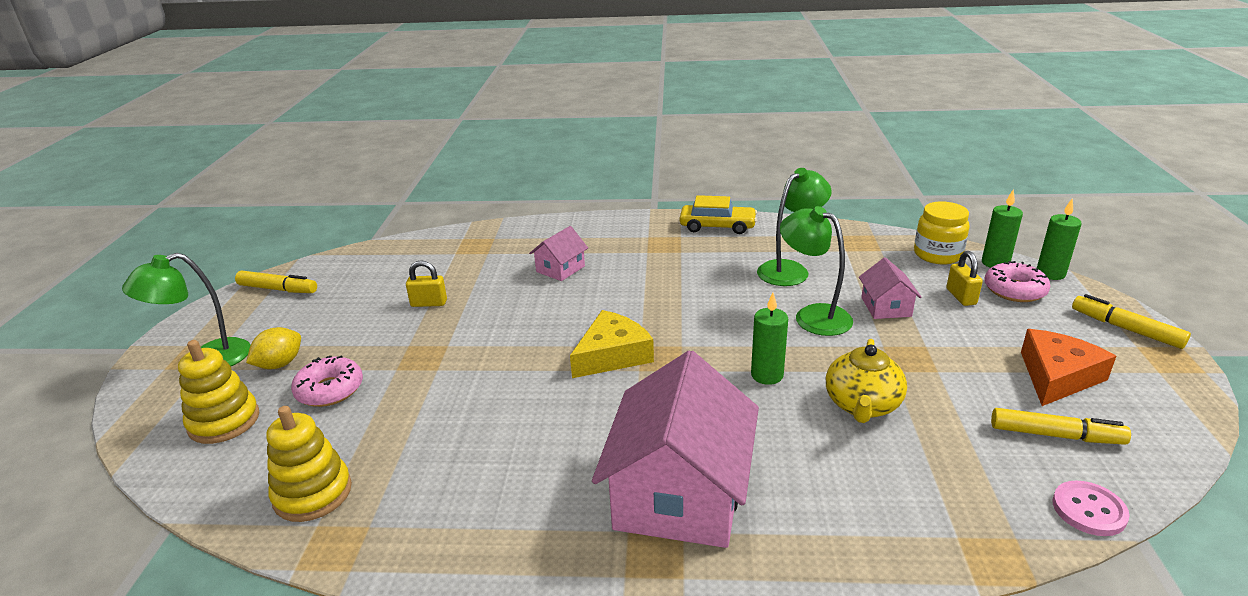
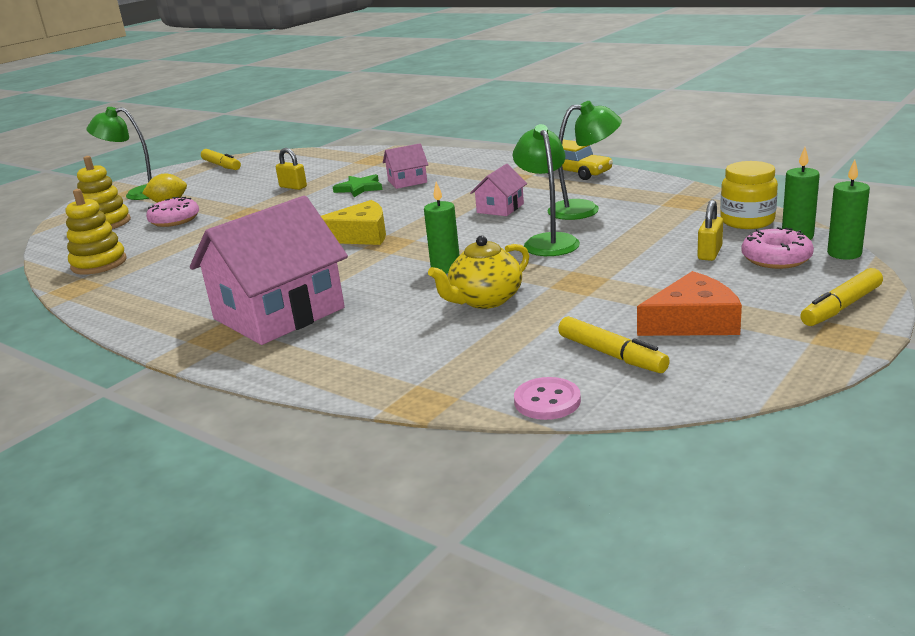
camera: 35 degrees right, 5 degrees down
pink house [859,257,922,319] -> pink house moved to [470,164,527,216]
yellow marker [1072,294,1191,349] -> yellow marker turned 120 degrees counterclockwise [800,268,883,326]
none -> green star [333,174,382,197]

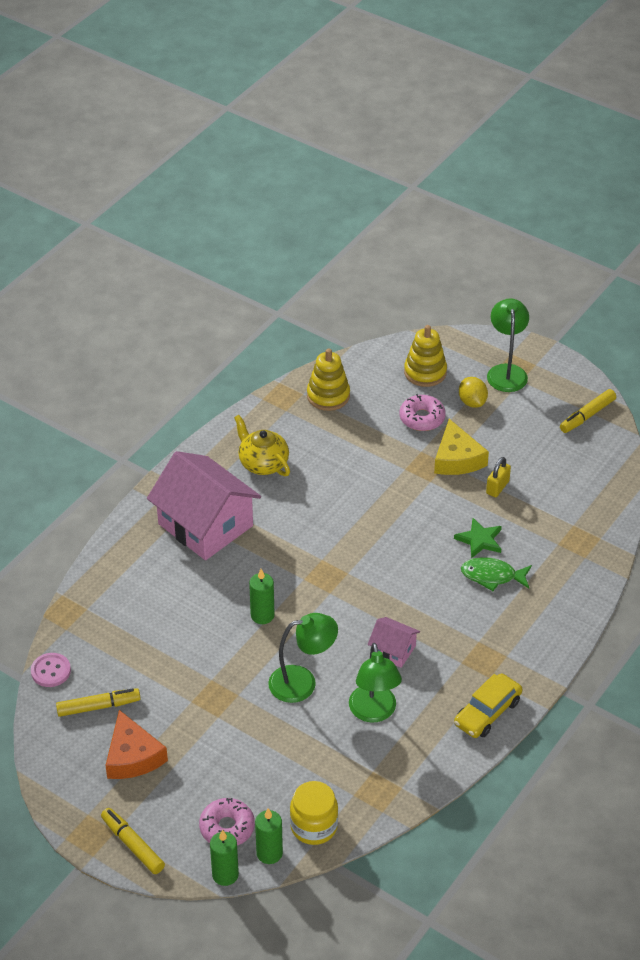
camera: 85 degrees right, 20 degrees up
yellow cheese [321,200,386,245] -> yellow cheese moved to [434,419,489,475]
pink house [383,143,428,189] -> green fish [461,557,532,591]
yellow teapot [428,235,529,309] -> yellow teapot moved to [234,415,290,476]
yellow marker [558,316,670,373] -> yellow marker turned 150 degrees counterclockwise [56,688,141,717]
yellow padlock [697,200,723,261] -> none

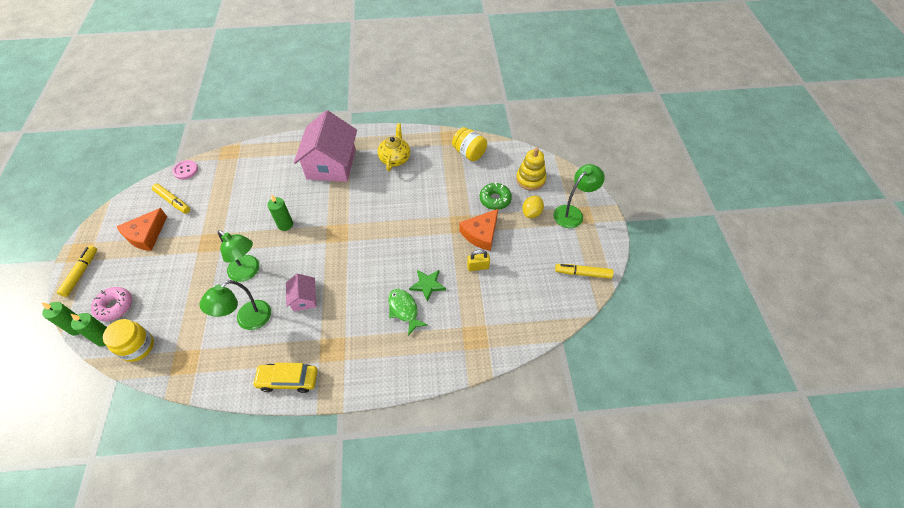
camera: 50 degrees right, 10 degrees up
yellow stacking toy [307,348,350,411] -> yellow jar [452,127,487,161]
pink donut [400,394,446,431] -> green donut [480,183,512,210]
yellow cheese [434,419,489,475] -> orange cheese [459,209,498,251]

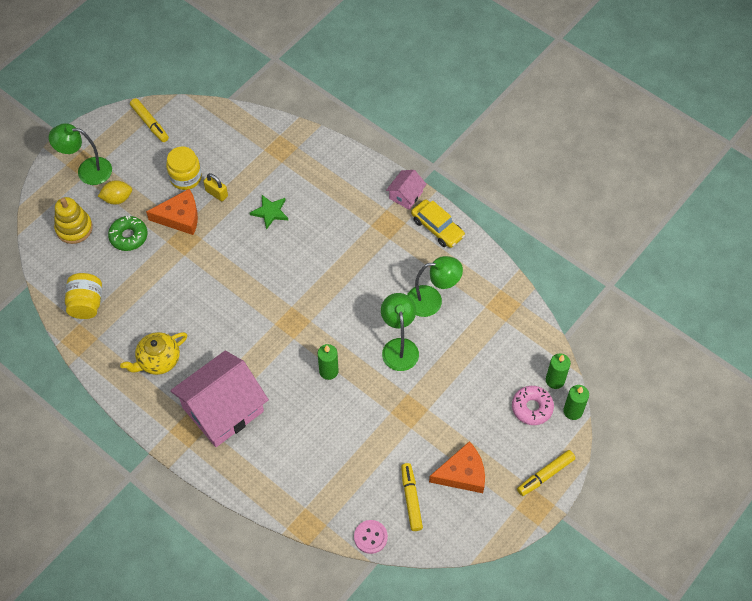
camera: 135 degrees left, 5 degrees up
yellow jar [103,319,154,362] -> yellow jar moved to [166,147,202,190]
pink house [286,274,316,311] -> pink house moved to [386,170,427,210]
green fish [388,289,428,336] -> none

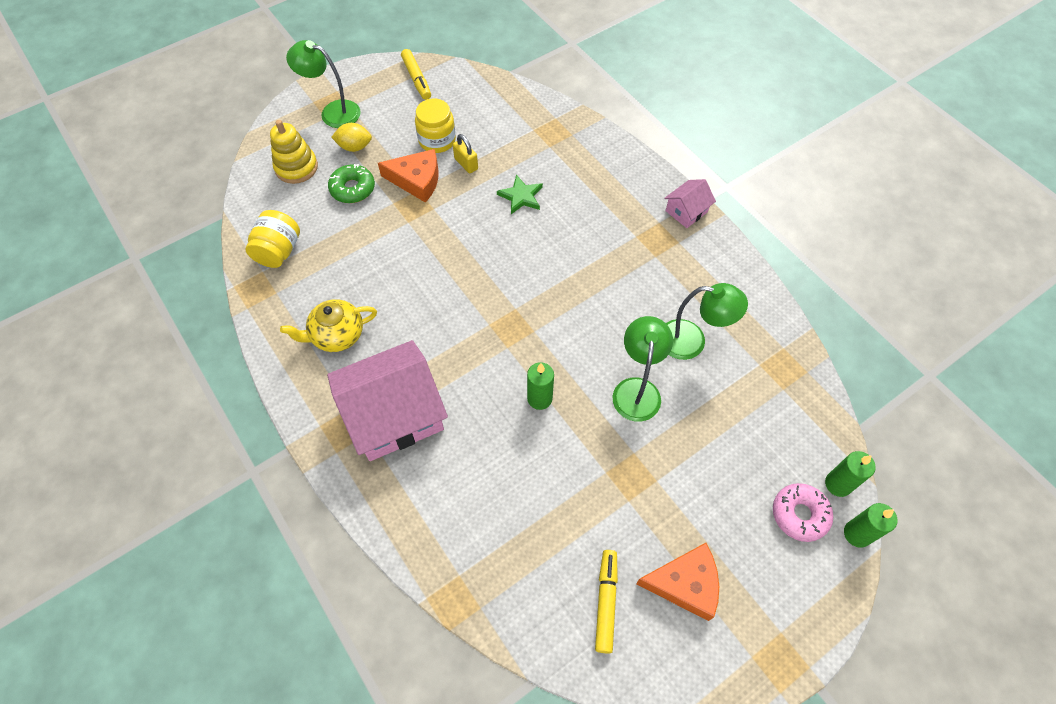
camera: 15 degrees right, 0 degrees up
pink button [354,520,388,554] -> none
yellow car [411,199,465,248] -> none
yellow marker [517,450,576,496] -> none

